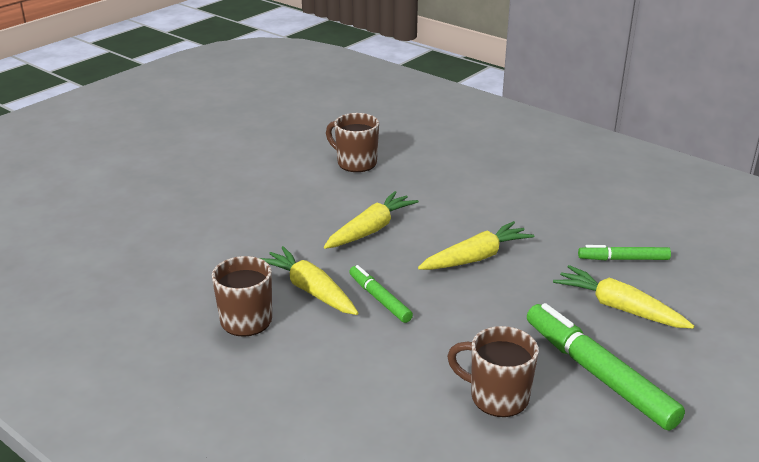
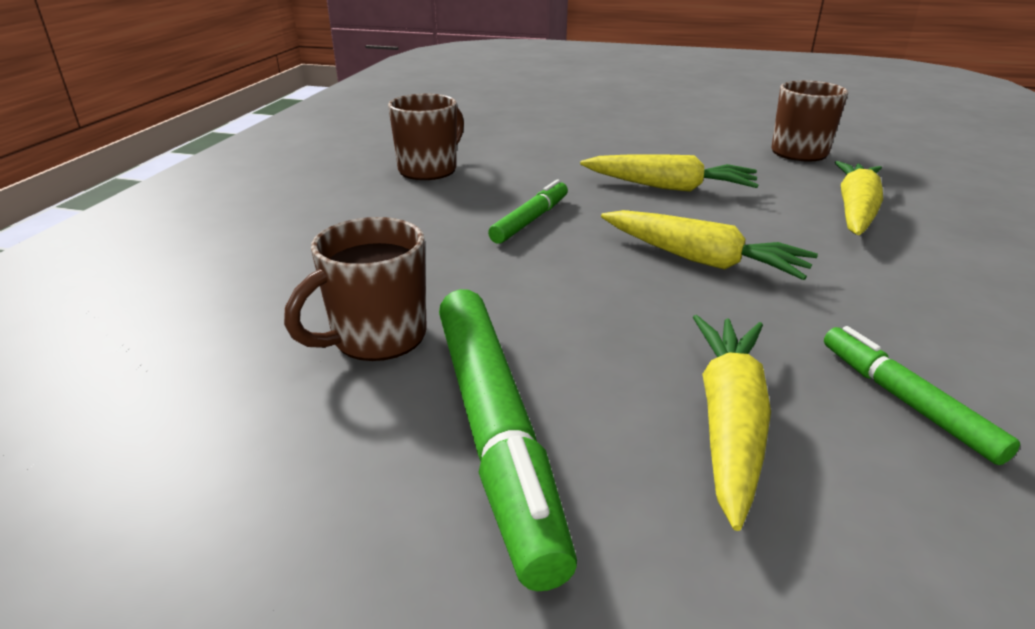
camera: 65 degrees right, 0 degrees up
yellow carrot [260,246,358,315] -> yellow carrot moved to [835,161,883,235]
brown mug [447,326,539,417] -> brown mug turned 135 degrees counterclockwise [284,217,427,361]
green marker [527,303,685,431] -> green marker turned 135 degrees clockwise [439,289,577,591]

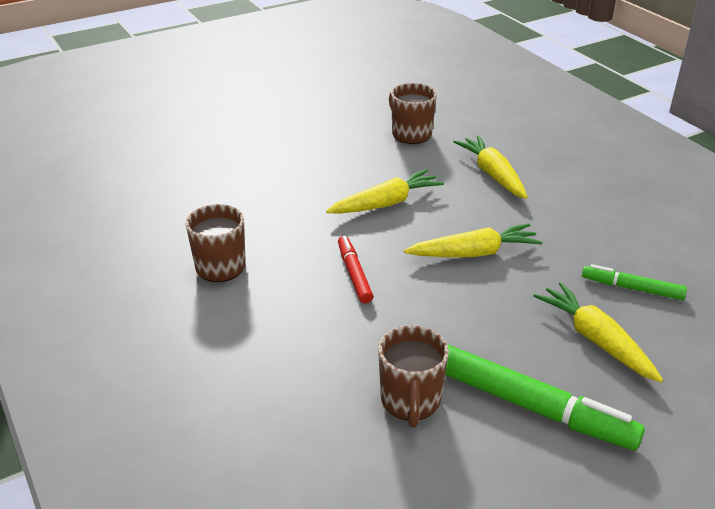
camera: 45 degrees left, 5 degrees up
green marker [488,179,568,244] -> red marker [338,236,373,303]

